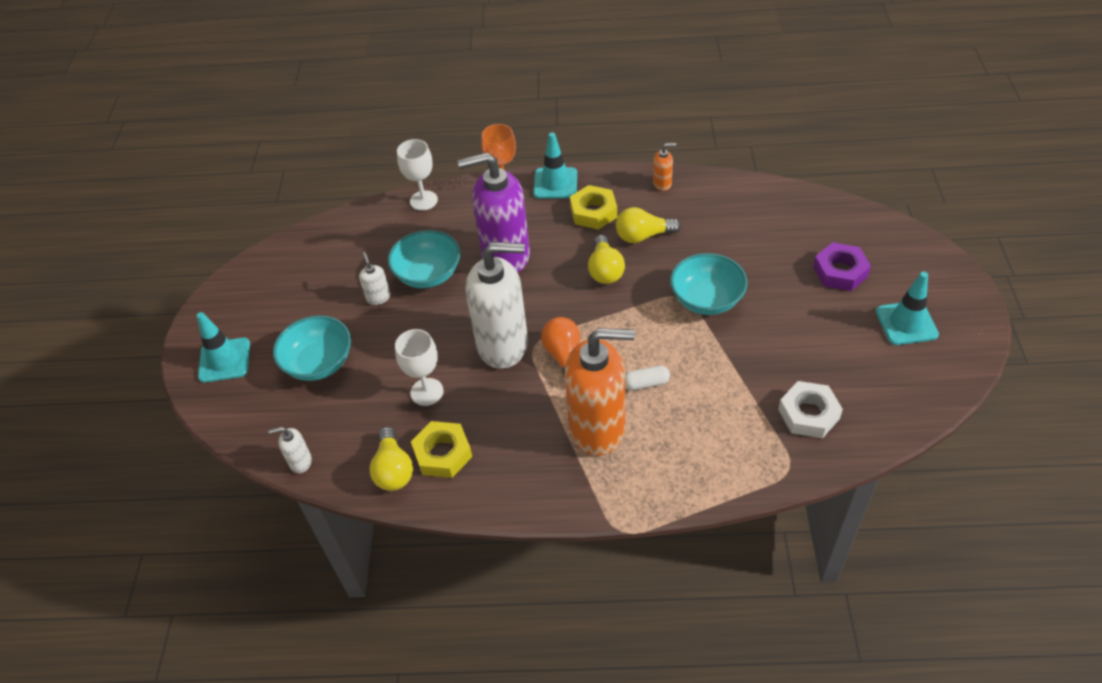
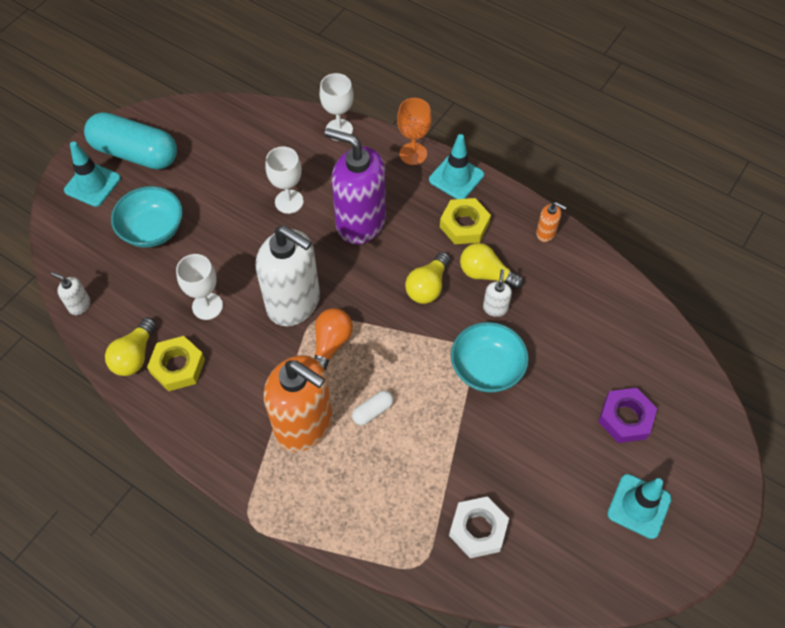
camera: 30 degrees right, 10 degrees up
white soap dispenser [359,252,390,305] -> white soap dispenser moved to [483,269,512,317]
turquoise bowl [388,230,460,288] -> white goblet [265,147,304,214]
white capsule [625,365,670,391] -> white capsule turned 60 degrees counterclockwise [352,390,394,425]
none -> turquoise capsule [84,112,177,170]

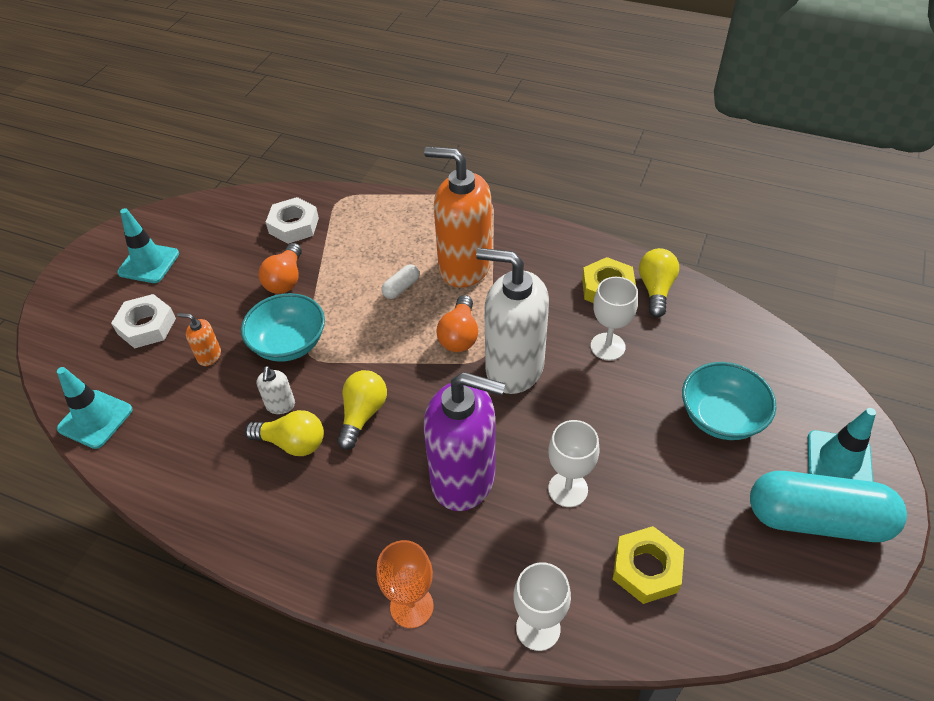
camera: 170 degrees right, 10 degrees down
white soap dispenser [51,272,90,315] -> none
turquoise traffic cone [429,134,484,199] -> turquoise traffic cone moved to [57,367,132,449]
yellow nut [440,198,491,244] -> yellow nut moved to [613,526,684,604]
orange soap dispenser [536,202,566,242] -> orange soap dispenser moved to [177,313,221,366]
purple nut [598,388,657,443] -> white nut [111,294,176,348]
none -> orange light bulb [259,243,302,294]

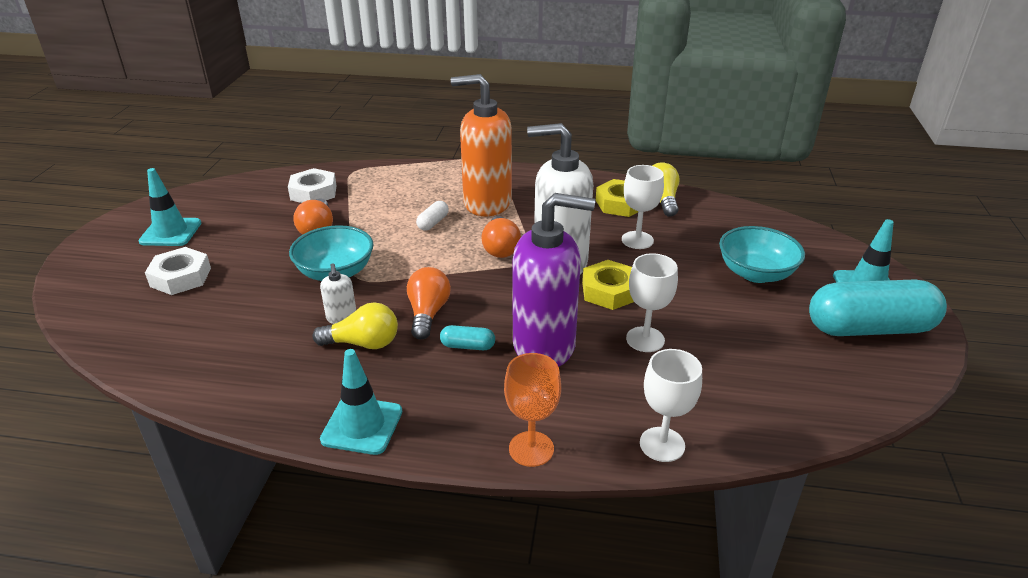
camera: 15 degrees left, 15 degrees down
turquoise traffic cone [57,367,132,449] -> turquoise traffic cone moved to [320,349,402,455]
orange soap dispenser [177,313,221,366] -> none
yellow light bulb [337,370,387,450] -> orange light bulb [407,267,451,340]
yellow nut [613,526,684,604] -> yellow nut moved to [582,260,634,310]
none -> turquoise capsule [440,325,495,350]

